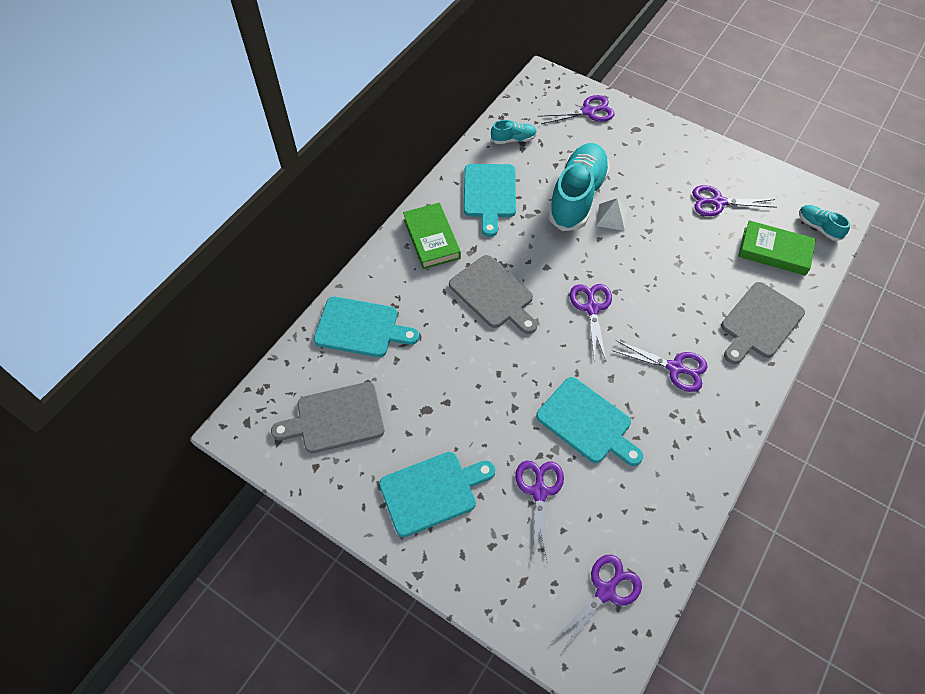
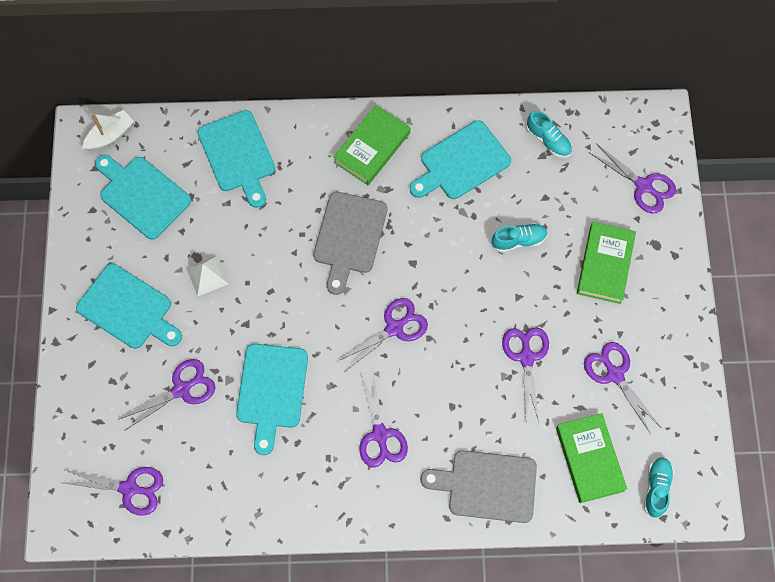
camera: 55 degrees right, 10 degrees up
grey cutting board [271,382,384,453] -> turquoise cutting board [95,155,191,240]
turquoise shoe [548,143,610,231] -> turquoise shoe [491,223,548,252], size x0.45
white pyramid [596,198,628,231] -> white pyramid moved to [186,256,229,296]
none -> white boat [82,110,134,150]
none -> purple scissors [502,327,549,422]
none -> green book [577,222,636,304]

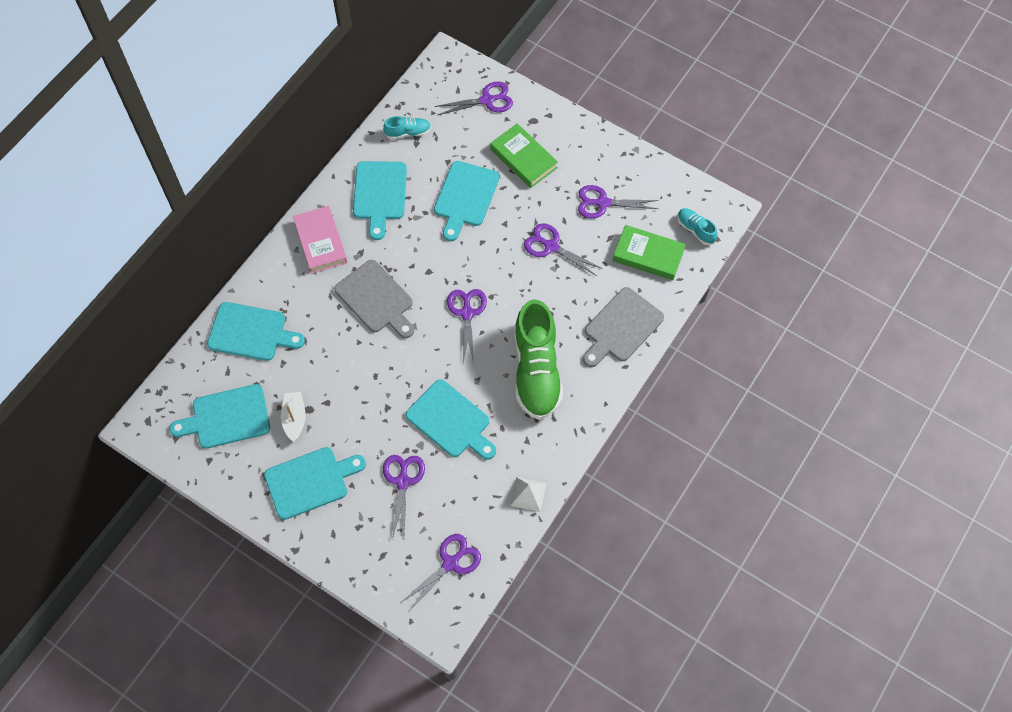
camera: 55 degrees left, 5 degrees down
white boat [82,110,134,150] -> white boat moved to [281,392,306,442]
white pyramid [186,256,229,296] -> white pyramid moved to [510,477,546,512]
green book [333,105,410,185] -> pink book [293,206,347,274]
purple scissors [359,368,408,467] -> green shoe [515,300,563,420]
turquoise shoe [491,223,548,252] -> turquoise cutting board [434,161,499,241]

